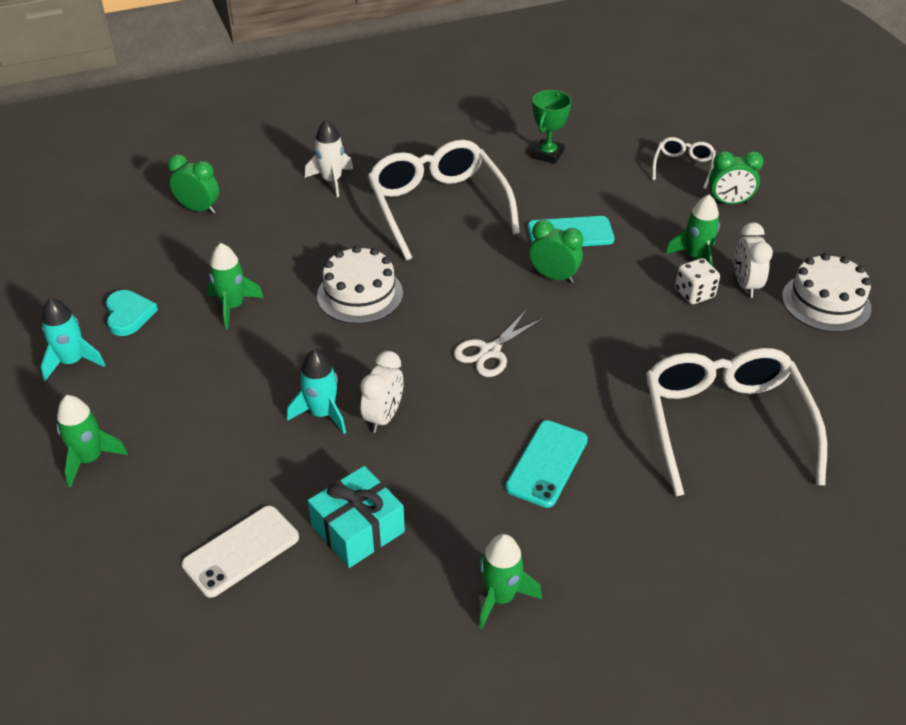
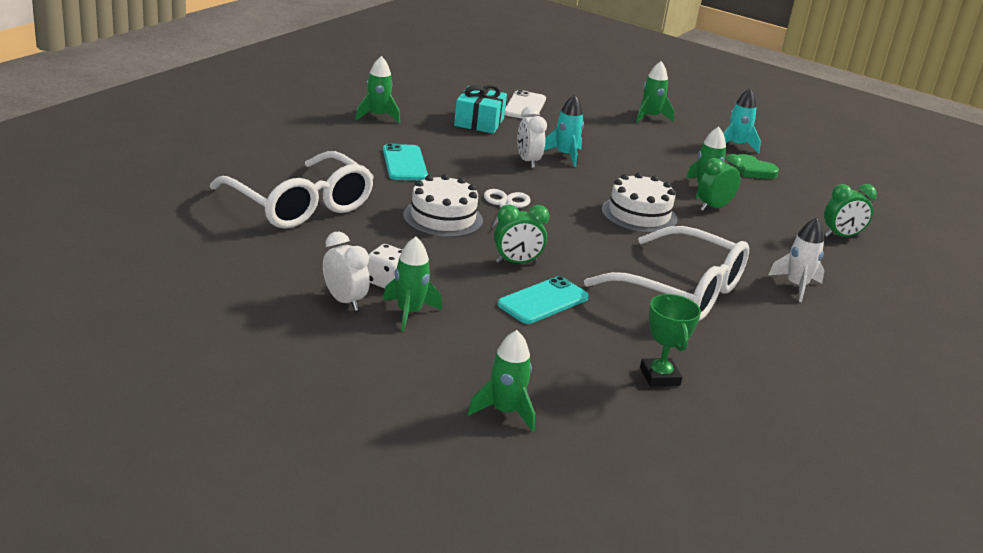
camera: 140 degrees right, 15 degrees down
turquoise heart [106,290,158,336] -> green heart [735,154,779,179]
white glasses [652,137,716,189] -> green rocket [467,330,535,432]
green clock [709,151,763,204] -> green clock moved to [698,154,743,211]
white cake [782,253,871,332] -> white cake moved to [403,174,483,237]

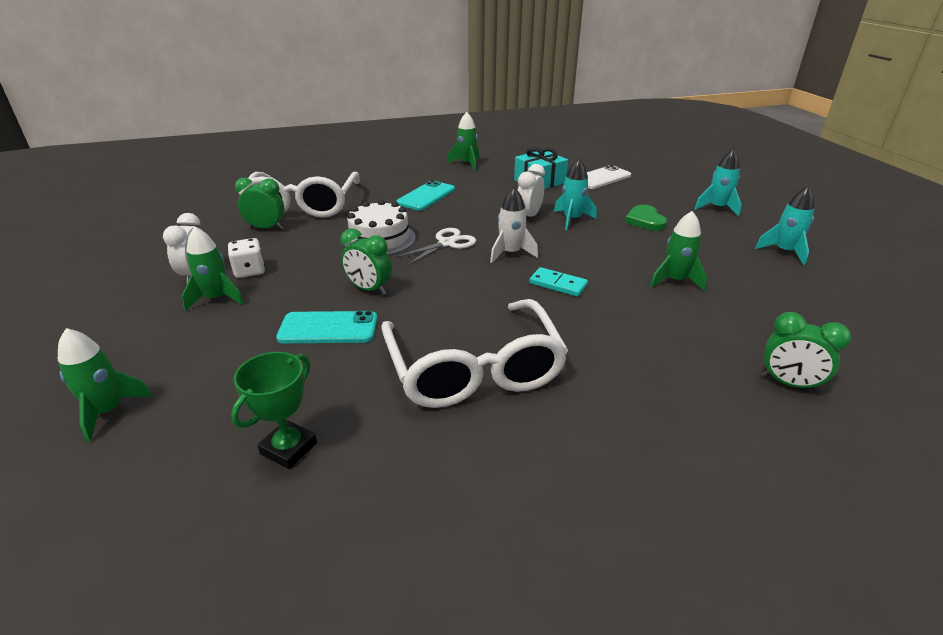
camera: 45 degrees right, 5 degrees up
white cake [602,173,677,233] -> turquoise domino [529,267,588,297]
green rocket [636,61,674,123] -> turquoise rocket [694,148,742,217]
green clock [698,154,743,211] -> green clock moved to [235,178,284,230]
green heart [735,154,779,179] -> green heart moved to [625,205,667,231]
white rocket [769,217,825,302] -> white rocket moved to [490,187,538,263]

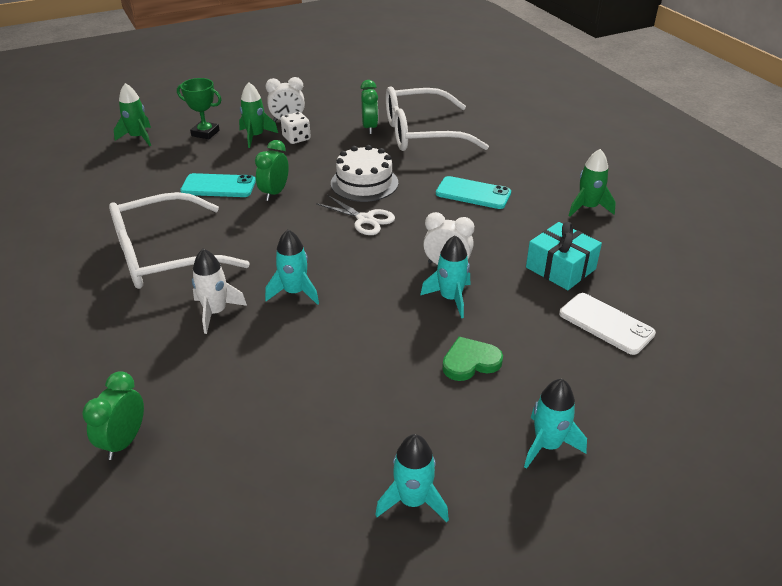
camera: 80 degrees right, 5 degrees up
green trophy [231,352,317,469] -> green trophy moved to [177,78,222,139]
turquoise phone [276,311,377,343] -> turquoise phone turned 75 degrees counterclockwise [180,173,256,197]
white rocket [490,187,538,263] -> white rocket moved to [192,249,247,334]
turquoise domino [529,267,588,297] -> turquoise rocket [265,229,319,305]
green rocket [650,211,707,291] -> none

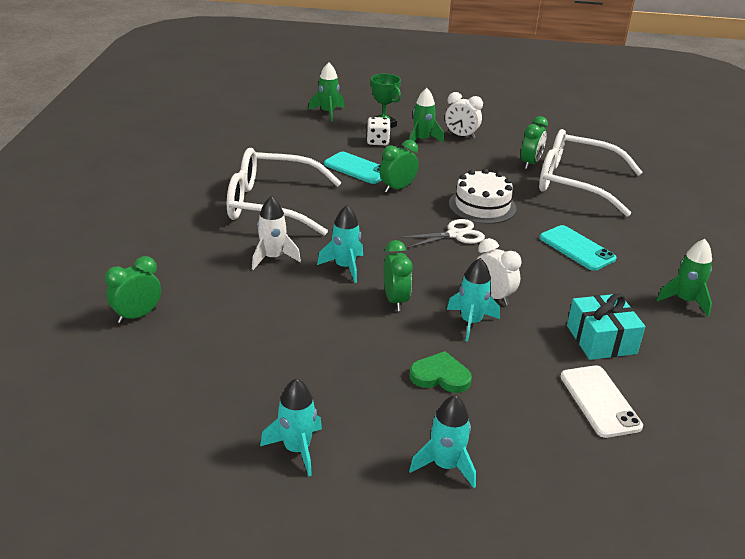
camera: 30 degrees right, 5 degrees down
white dice [281,112,311,144] -> white dice moved to [367,117,391,145]
white scissors [316,195,395,235] -> white scissors turned 90 degrees counterclockwise [400,219,485,248]
none -> green clock [384,240,412,311]

